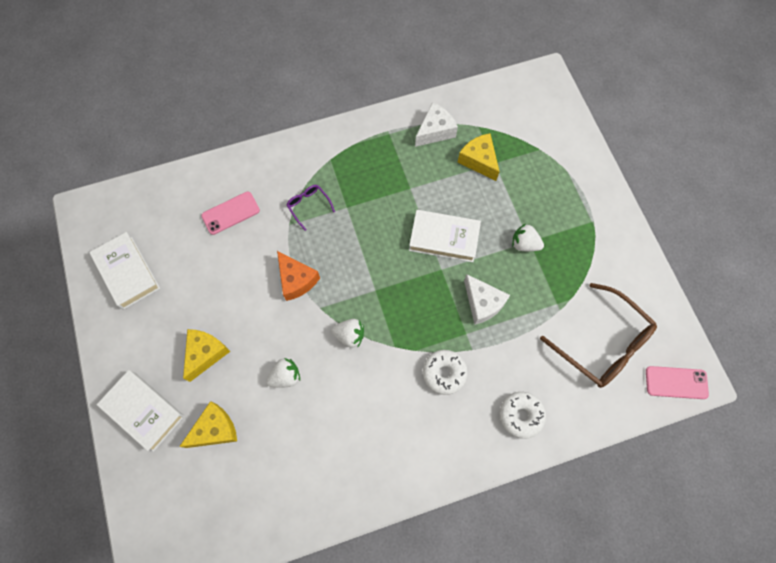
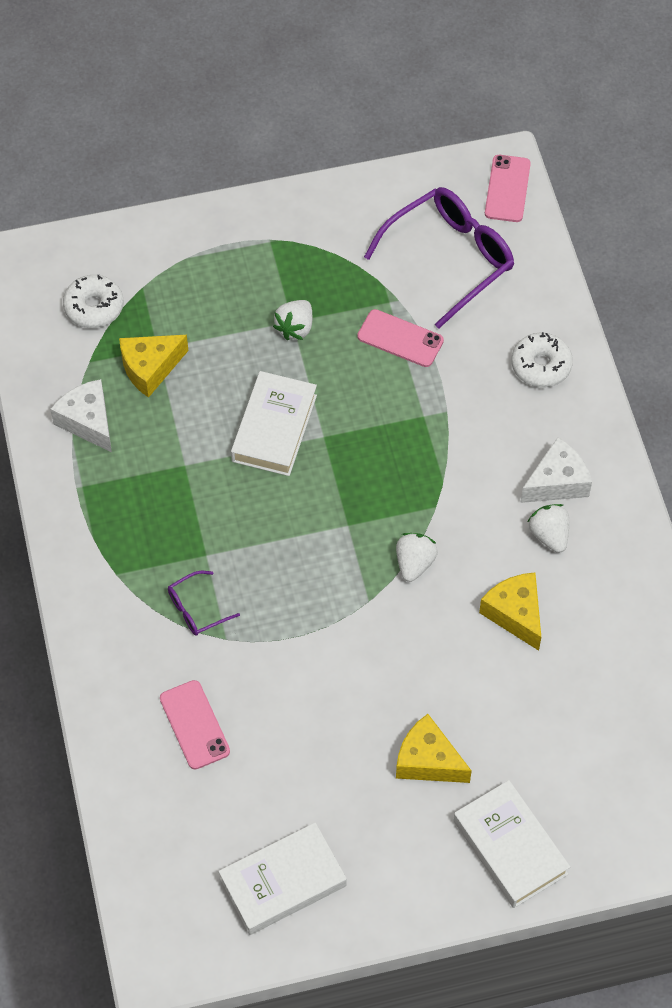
camera: 85 degrees left, 10 degrees down
white book [97,370,184,452] -> white book turned 75 degrees counterclockwise [453,780,570,908]
yellow cheese [179,401,237,448] -> yellow cheese moved to [479,573,541,651]
white strawberry [266,358,300,388] -> white strawberry moved to [528,504,569,553]
orange cheese [277,251,320,301] -> none
white donut [423,350,468,395] -> white donut moved to [63,275,123,328]
white cheese [464,274,510,325] -> white cheese moved to [520,437,592,503]
brown glasses [540,283,657,388] -> purple glasses [364,187,514,329]
none -> pink phone [357,309,444,367]

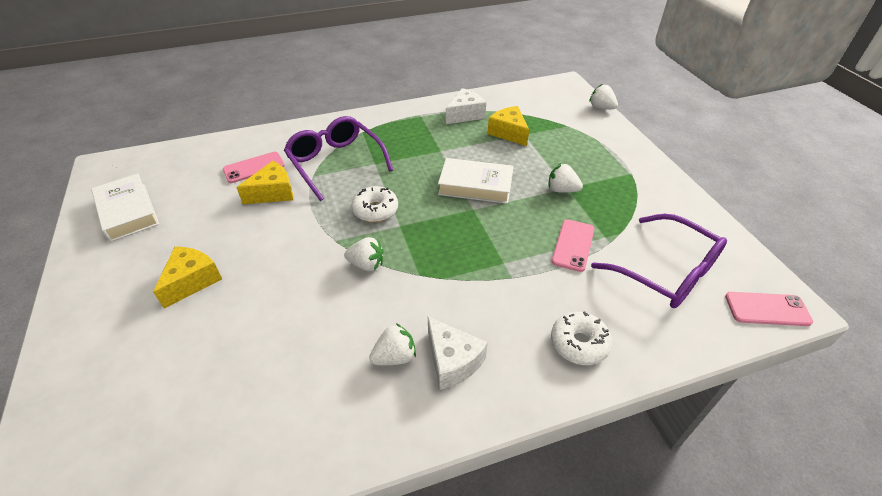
camera: 85 degrees right, 15 degrees down
white donut [63,275,123,328] -> white donut moved to [351,186,398,222]
purple glasses [168,571,240,636] -> purple glasses [284,116,393,201], size x2.14
white book [453,780,570,908] -> none
yellow cheese [479,573,541,651] -> yellow cheese moved to [236,161,293,204]
none -> white strawberry [589,84,618,109]

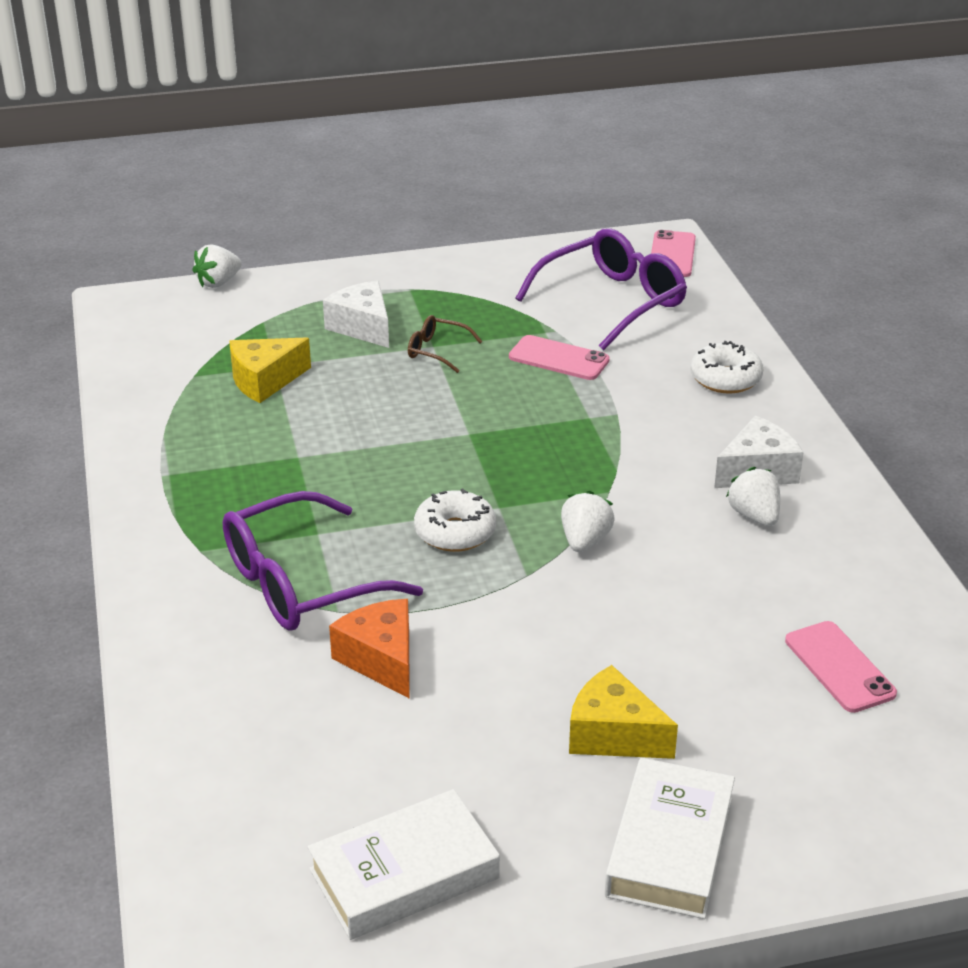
camera: 85 degrees left, 10 degrees down
pink phone [223,152,285,183] -> pink phone moved to [785,621,897,713]
yellow cheese [236,161,293,204] -> orange cheese [329,599,410,699]
white book [438,158,514,204] -> white book moved to [605,758,735,919]
white cheese [446,88,486,124] -> white cheese moved to [323,281,389,348]
white strawberry [548,163,583,193] -> brown glasses [408,315,483,373]

